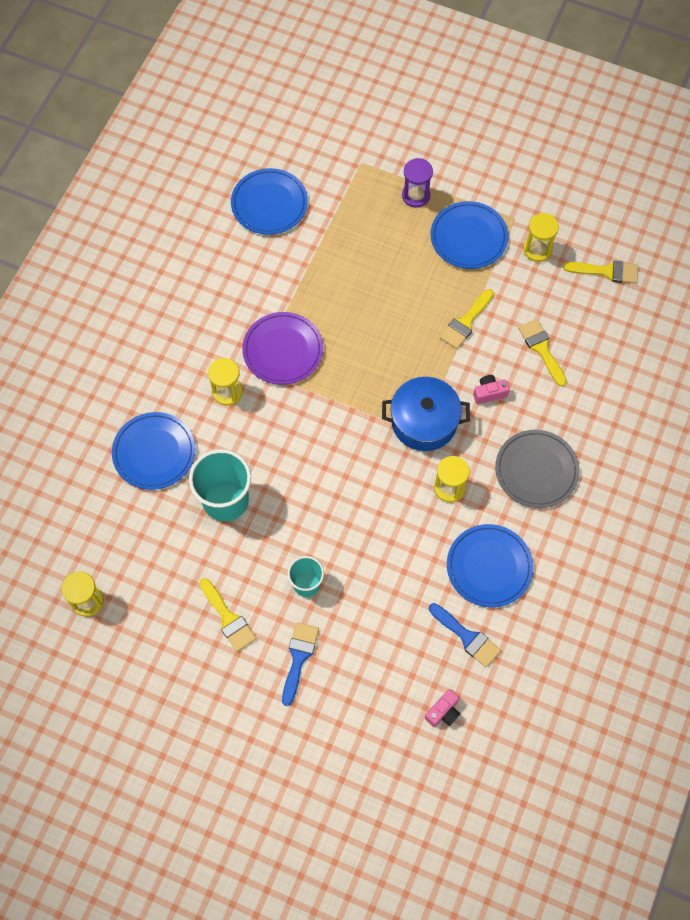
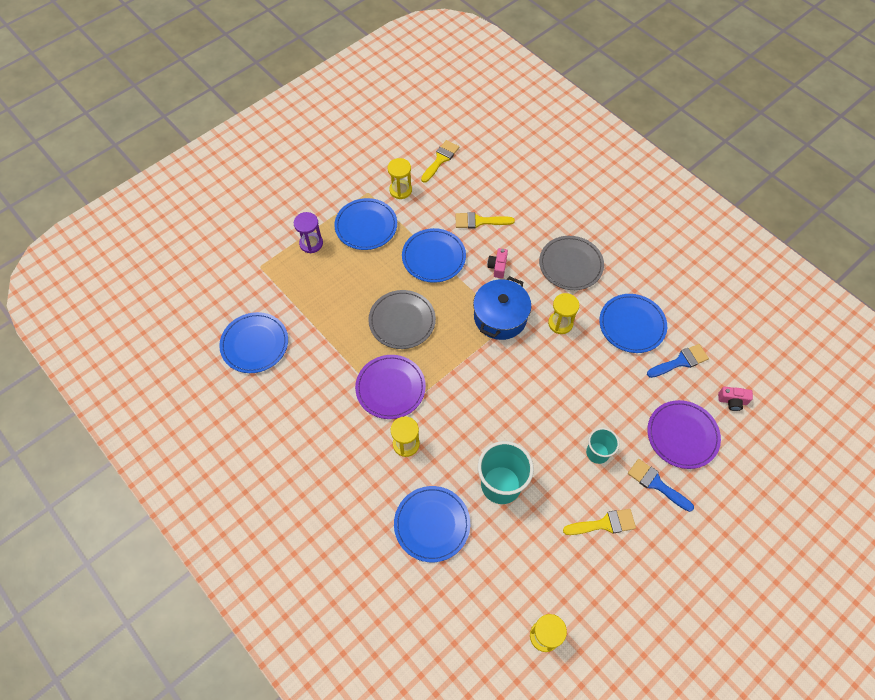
camera: 65 degrees left, 5 degrees down
pink camera [425,689,460,727] -> pink camera turned 120 degrees clockwise [718,387,753,411]
yellow brush [440,289,494,349] -> blue plate [402,228,466,283]
none -> grey plate [368,290,436,349]
none -> purple plate [647,400,721,469]

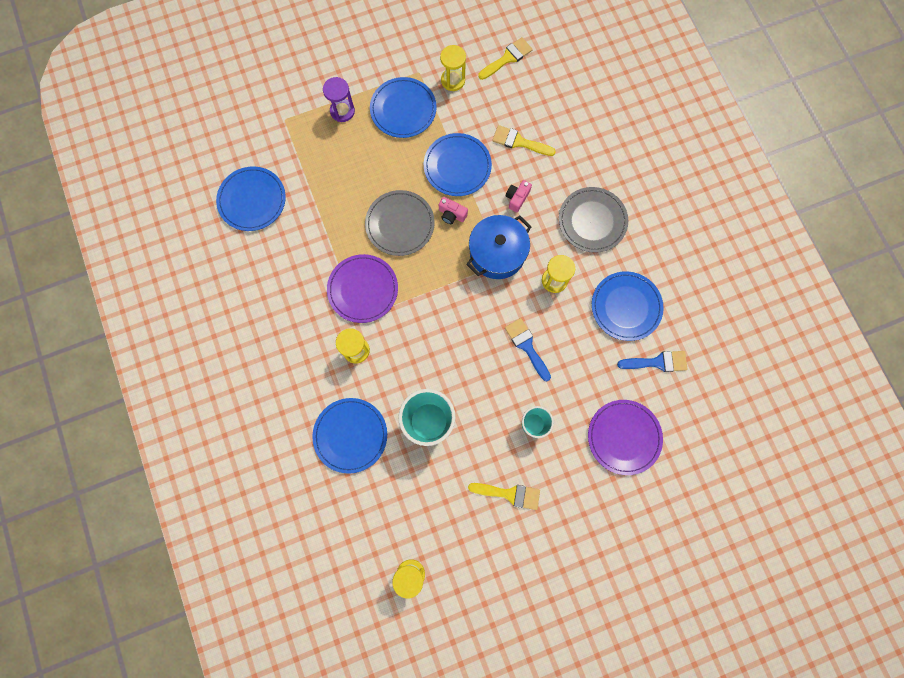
camera: 20 degrees right, 15 degrees up
blue brush [628,459,694,512] -> blue brush moved to [505,318,551,381]
pink camera [718,387,753,411] -> pink camera moved to [439,197,468,224]

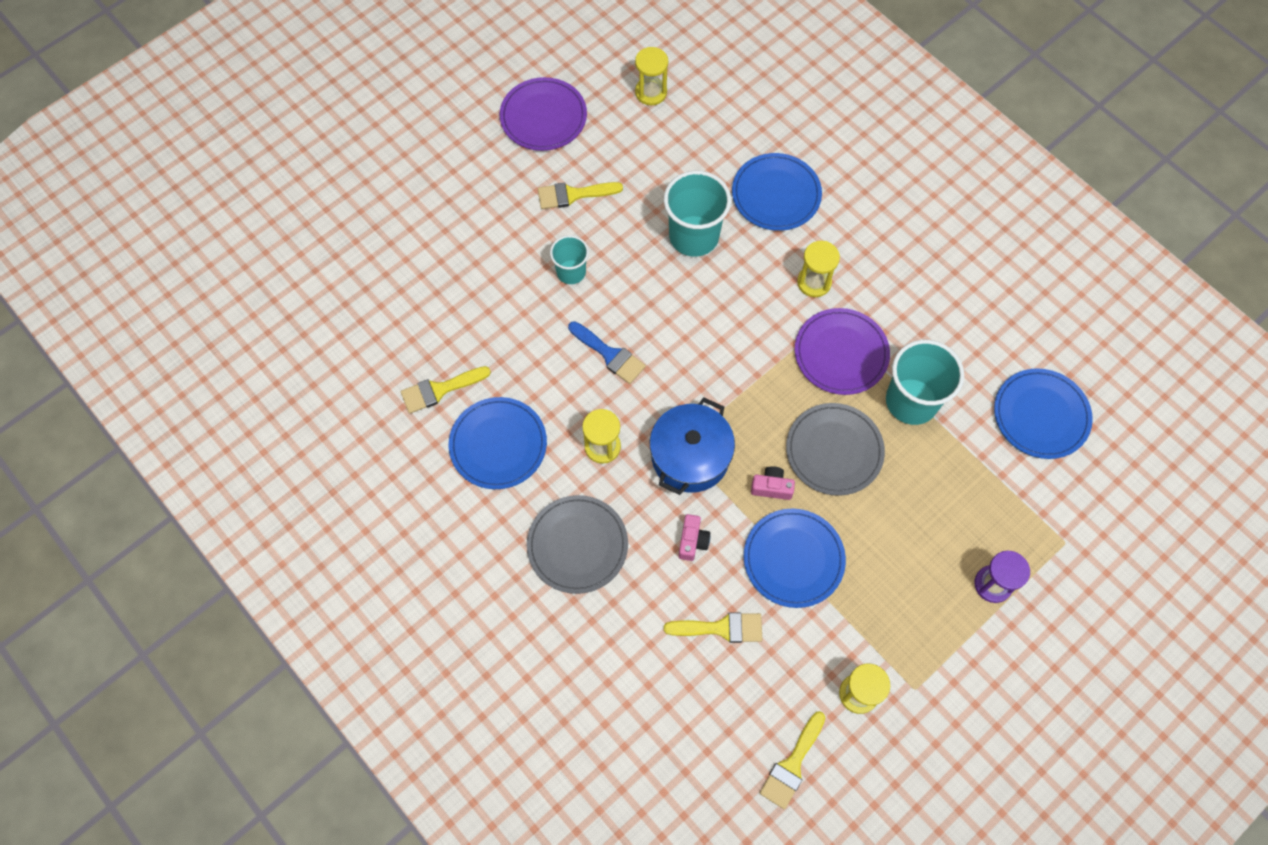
camera: 160 degrees right, 10 degrees down
blue plate [370,77,437,138] -> none
purple plate [588,400,663,475] -> purple plate moved to [500,77,587,151]
blue brush [617,351,688,372] -> yellow brush [401,366,491,414]
none -> turquoise cup [886,340,964,425]

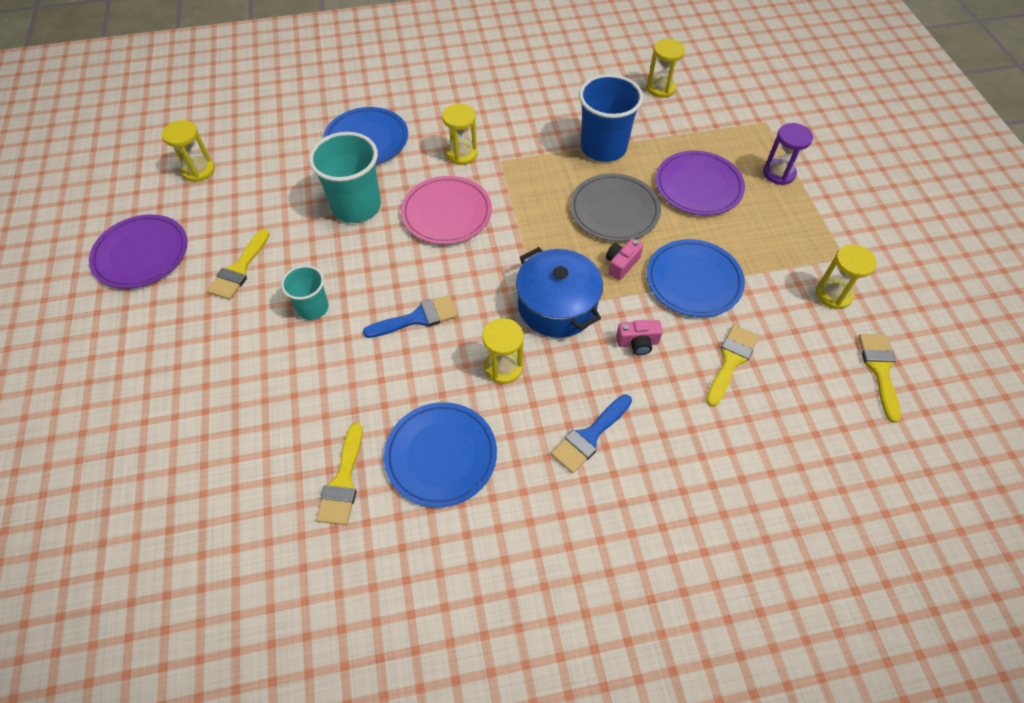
camera: 60 degrees left, 10 degrees down
grey plate [527,495,628,594] -> blue brush [551,394,632,473]
pink camera [679,514,711,561] -> pink camera turned 135 degrees clockwise [616,320,663,355]
yellow brush [760,711,825,809] -> yellow brush turned 150 degrees counterclockwise [858,334,901,423]
purple plate [795,308,890,395] -> purple plate moved to [655,151,745,216]
turquoise cup [886,340,964,425] -> blue cup [579,74,643,162]
blue plate [994,368,1093,459] -> yellow hourglass [647,39,685,98]
none -> pink plate [401,176,492,244]

